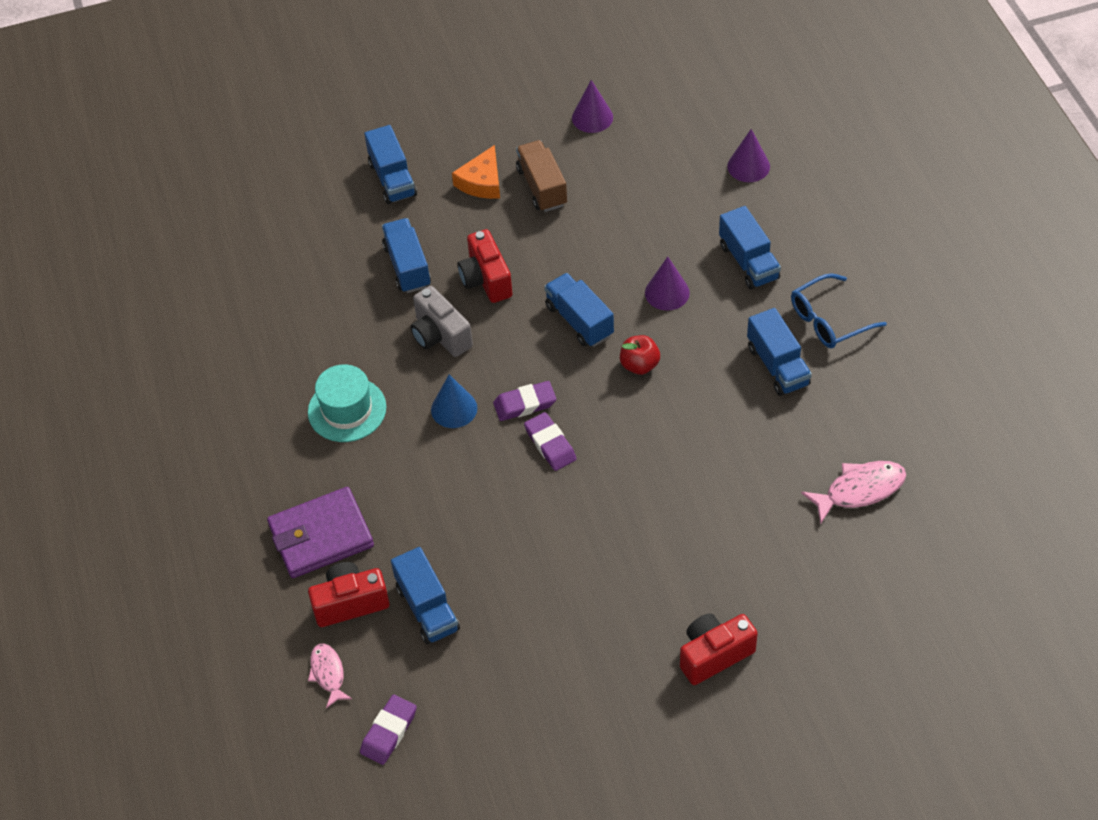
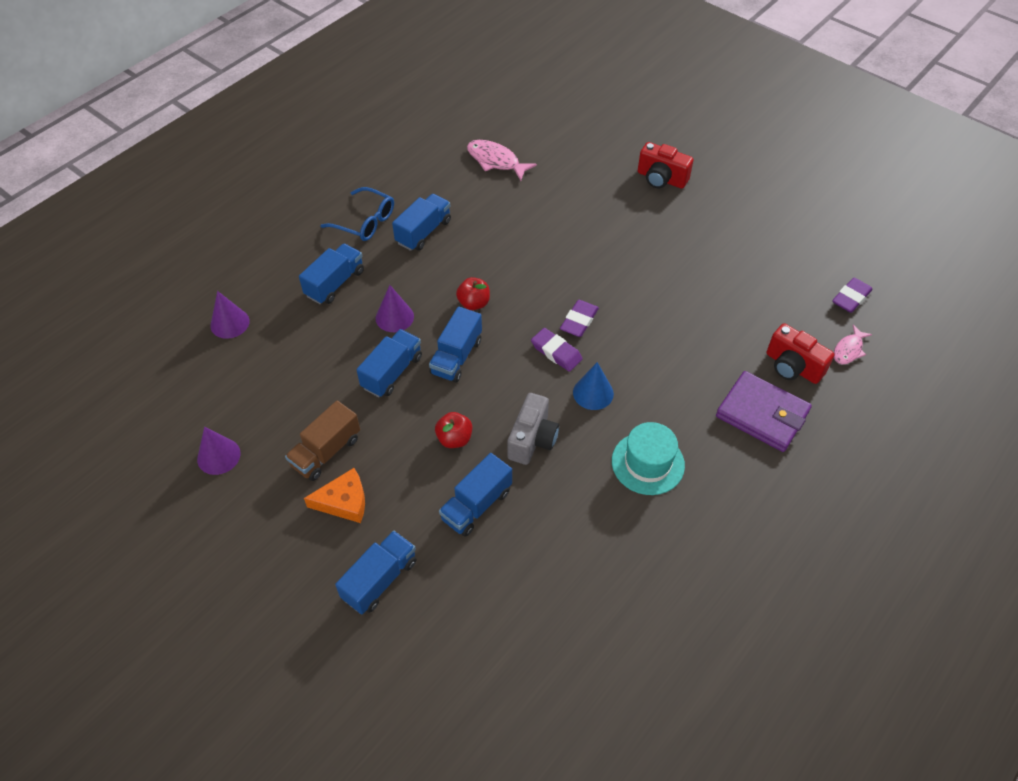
camera: 125 degrees left, 0 degrees up
purple eraser [360,695,417,765] -> purple eraser turned 45 degrees counterclockwise [832,278,873,313]
blue truck [391,547,460,644] -> blue truck moved to [357,329,422,397]
red camera [457,229,512,303] -> red apple [435,412,472,448]

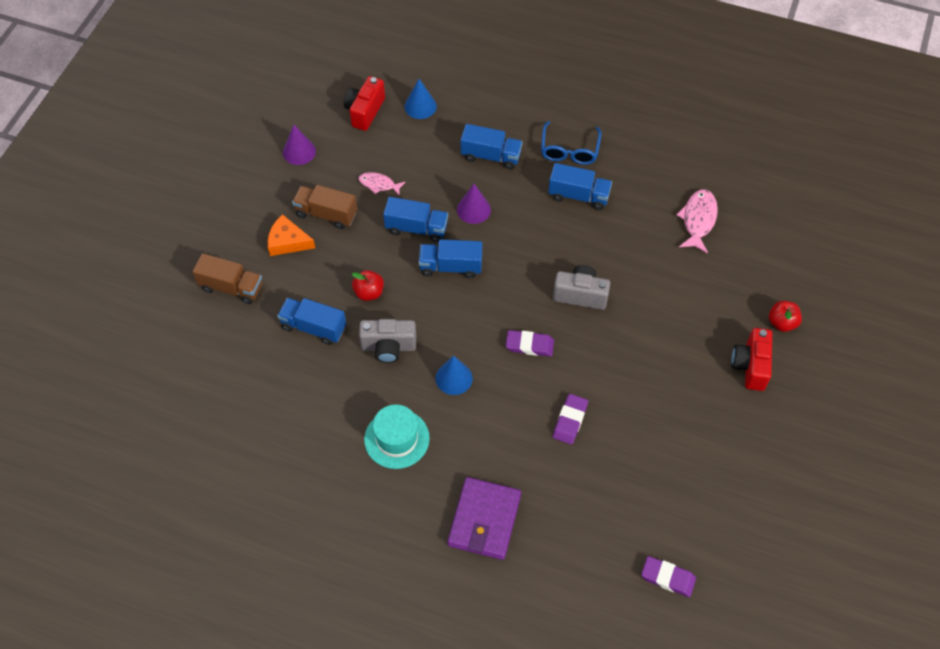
camera: 70 degrees right, 5 degrees up
purple cone [210,291,250,339] -> blue cone [405,79,437,119]
orange cheese [304,468,365,523] -> orange cheese turned 135 degrees clockwise [268,214,315,256]
blue truck [335,531,417,614] -> brown truck [193,253,262,304]
red apple [456,277,490,310] -> red apple moved to [769,300,802,332]
purple eraser [531,328,583,372] -> purple eraser moved to [553,394,588,445]
red camera [766,323,835,384] -> red camera moved to [344,76,385,131]
pink fish [834,325,872,364] -> pink fish moved to [359,172,406,196]
none -> grey camera [553,265,610,310]

